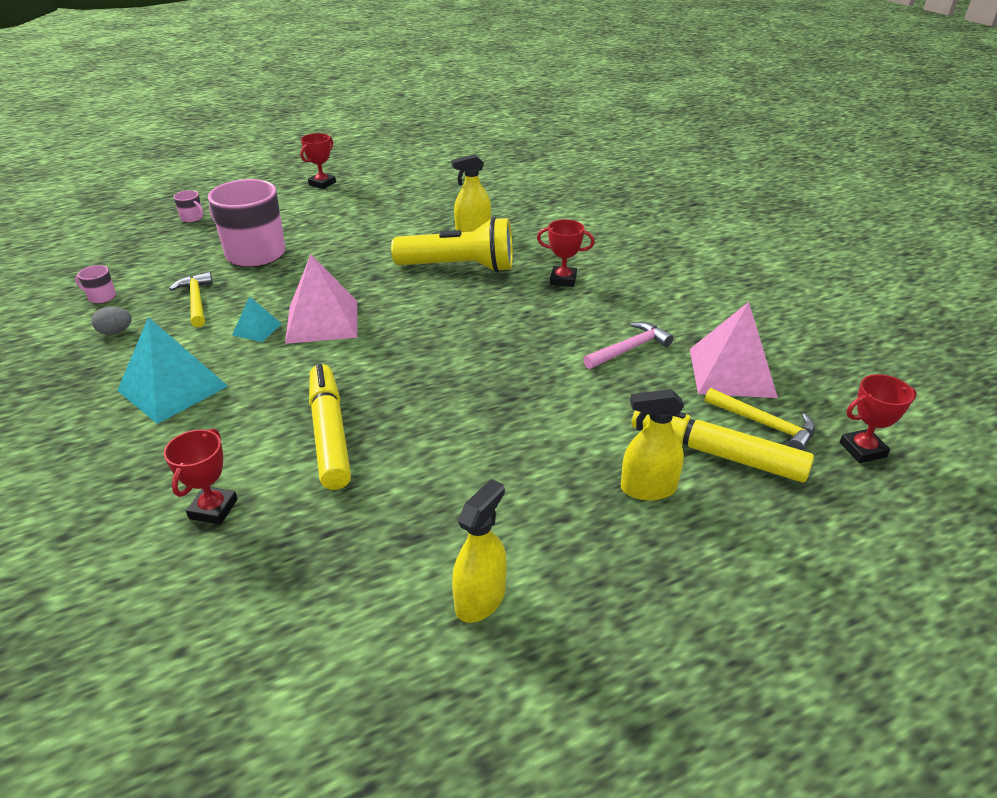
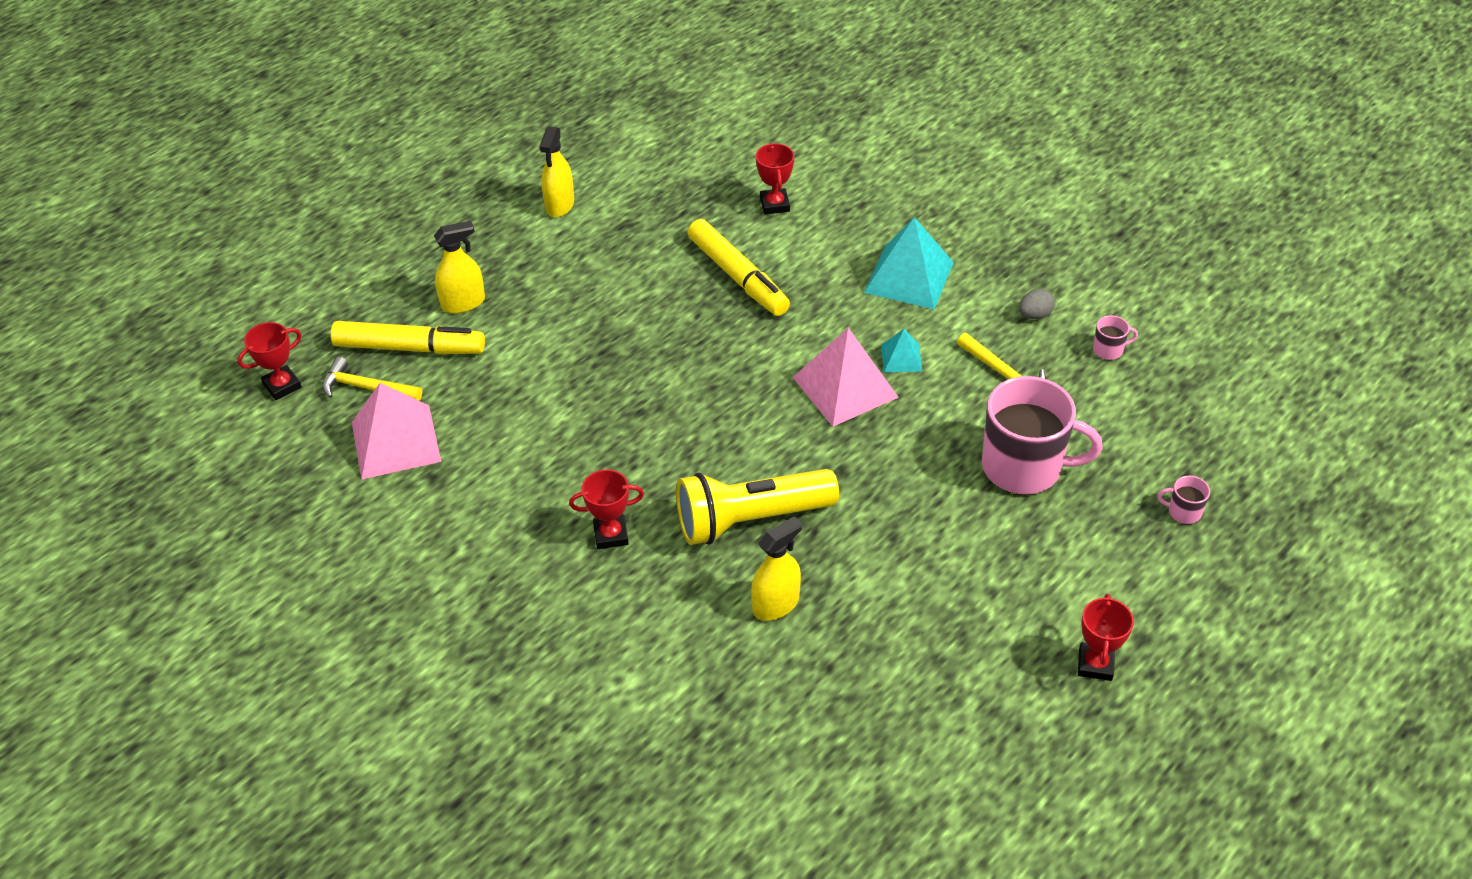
camera: 160 degrees right, 10 degrees up
pink hammer [583,322,674,369] -> none

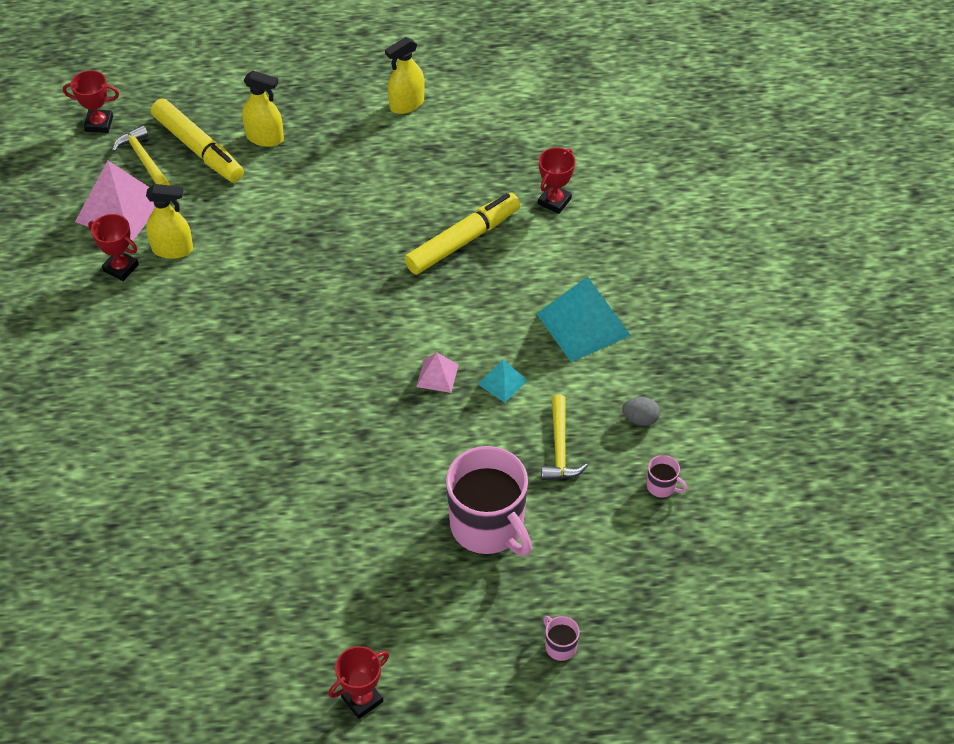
camera: 40 degrees right, 5 degrees up
red trophy [569,469,644,549] -> red trophy moved to [88,214,139,281]
yellow flashlight [676,469,839,545] -> none
yellow marker [688,219,790,316] -> yellow marker turned 135 degrees counterclockwise [404,193,520,275]
yellow spray bottle [751,516,802,621] -> yellow spray bottle moved to [146,184,193,259]
pink pyramid [793,328,899,426] -> pink pyramid [416,353,459,393], size x0.50

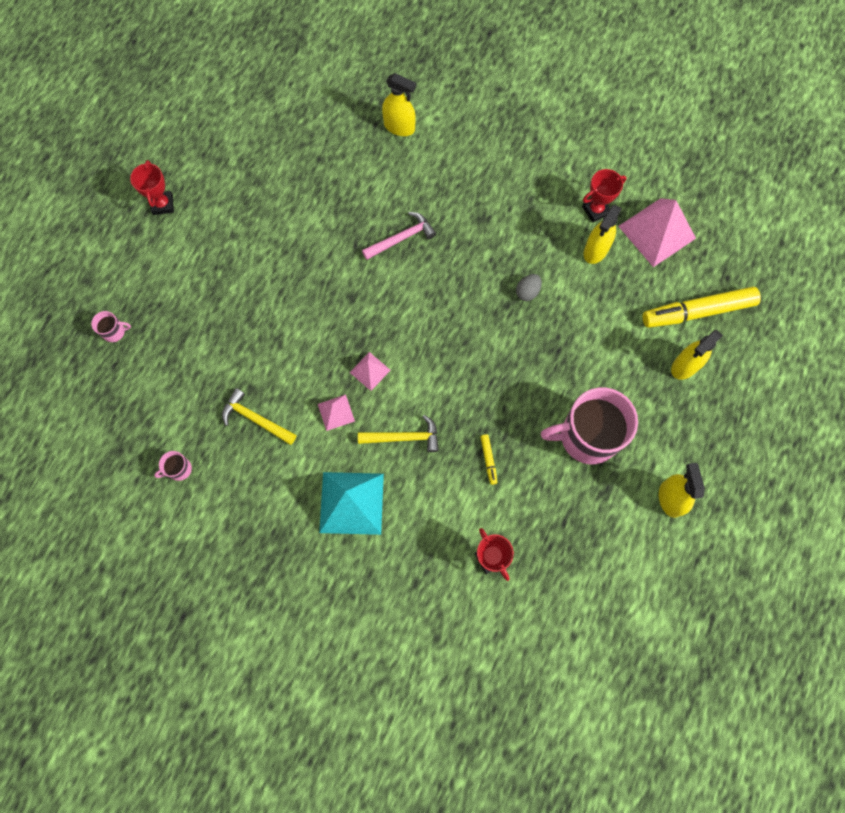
camera: 120 degrees right, 20 degrees up
red trophy [63,70,119,133] -> none
yellow hammer [112,125,170,186] -> yellow hammer moved to [358,415,439,452]
yellow marker [404,193,520,275] -> yellow marker [480,434,497,485], size x0.41
pink mug [446,446,532,556] -> pink mug moved to [541,388,638,464]
turquoise pyramid [478,359,527,403] -> pink pyramid [318,395,355,431]
grey egg [622,397,660,426] -> grey egg moved to [516,274,542,301]
none -> pink hammer [362,212,436,260]
none -> yellow spray bottle [382,73,416,136]

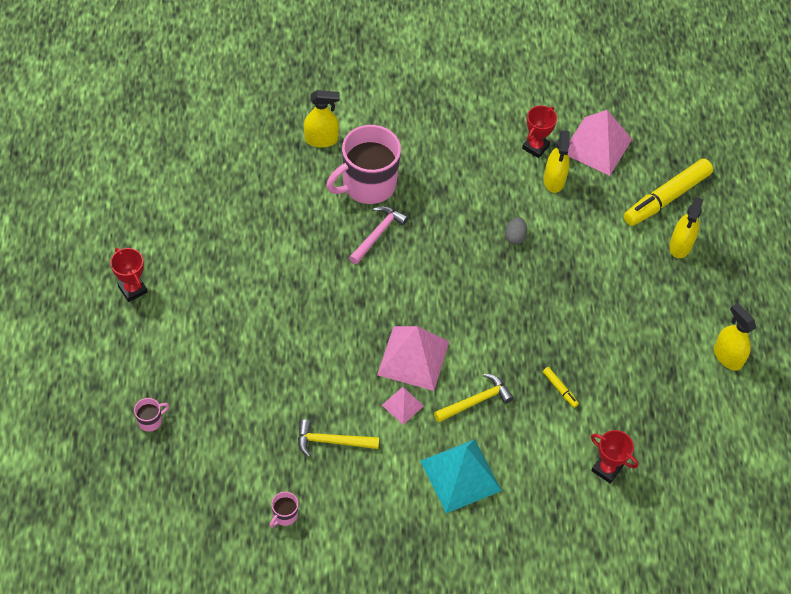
camera: 30 degrees left, 15 degrees down
pink pyramid [349,352,391,391] -> pink pyramid [377,326,449,391], size x1.99
pink mug [541,388,638,464] -> pink mug moved to [327,125,401,204]

